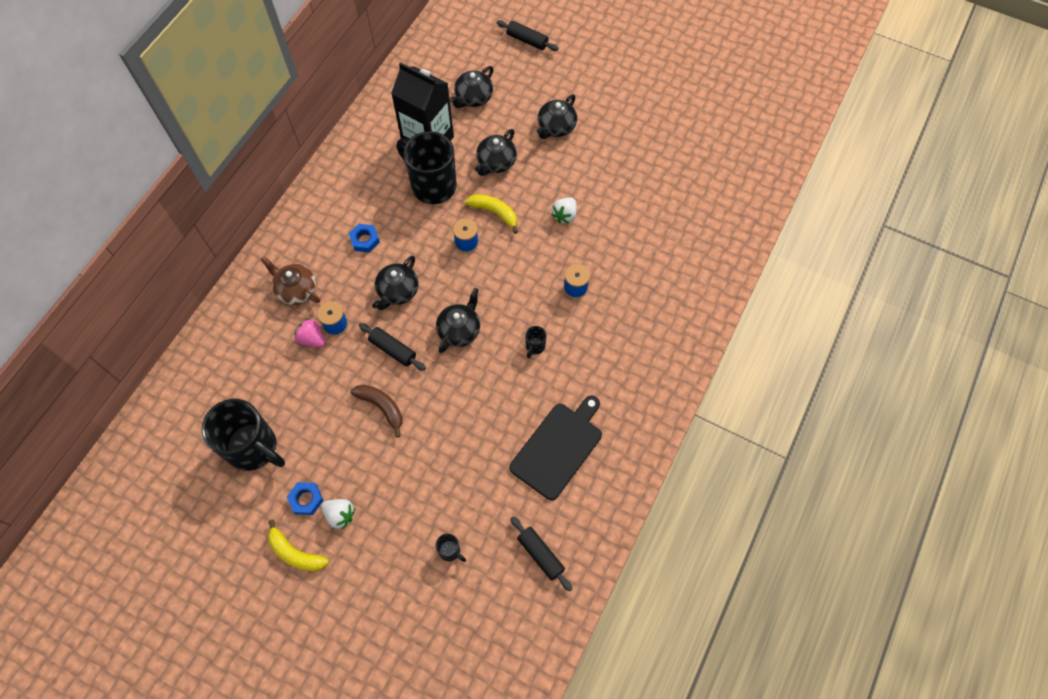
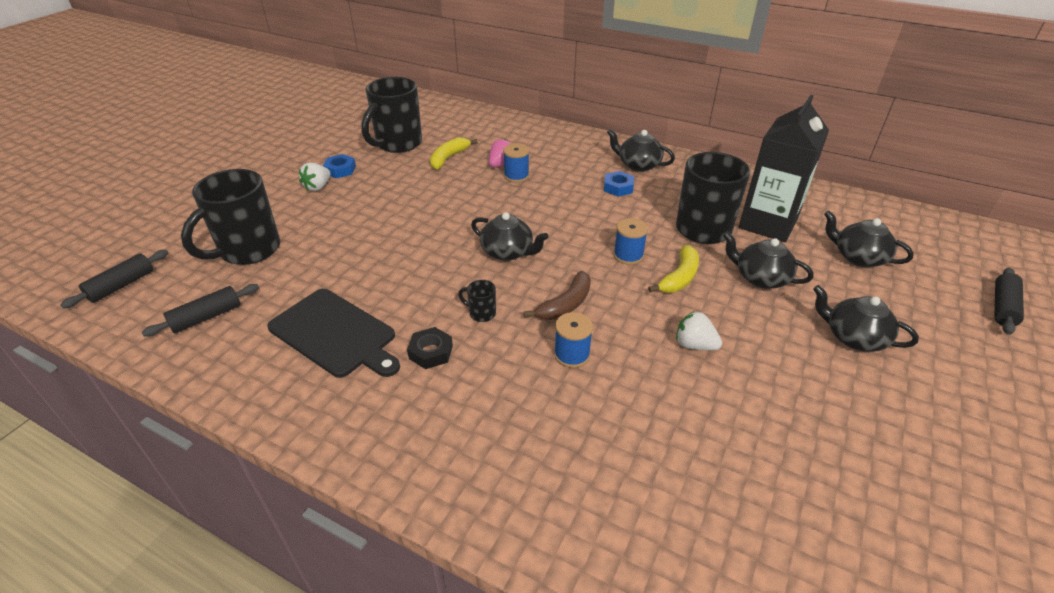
camera: 90 degrees right, 25 degrees down
brown teapot [261,257,320,305] -> none
yellow banana [268,520,329,571] -> yellow banana moved to [430,137,478,170]
brown banana [351,384,402,437] -> brown banana moved to [524,271,591,320]
black rolling pin [359,323,426,371] -> black rolling pin moved to [60,250,168,309]
black teapot [372,255,418,310] -> black teapot moved to [607,129,675,172]
black mug [435,534,466,562] -> black mug [181,169,280,265], size x2.48
none -> black nut [407,327,453,369]

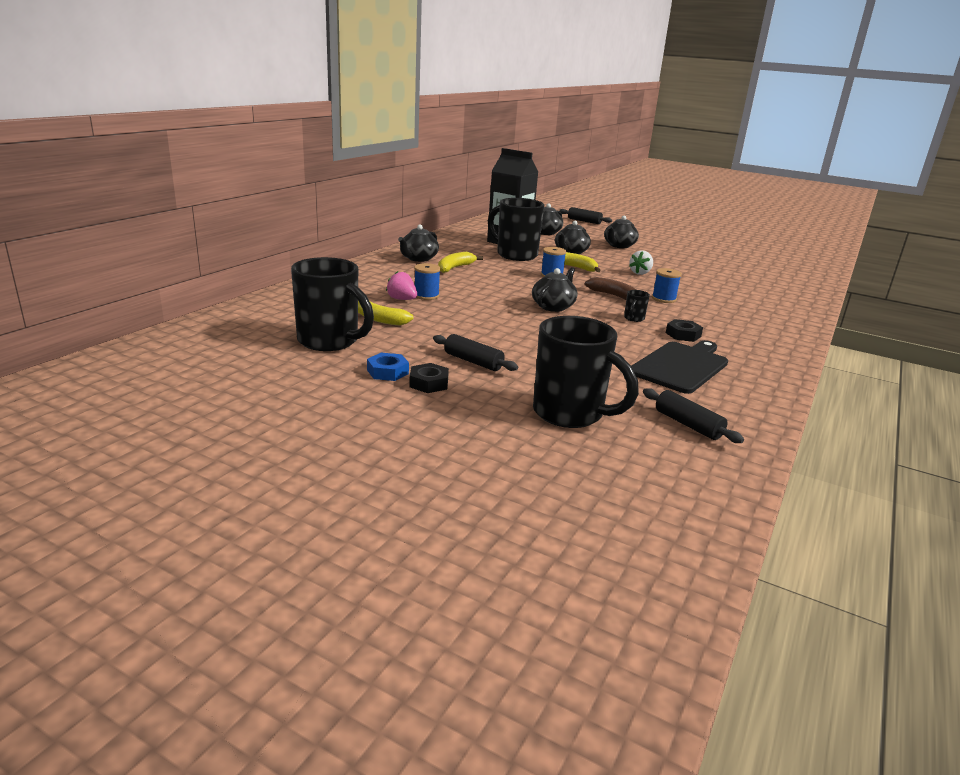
camera: 90 degrees left, 15 degrees down
black rolling pin [60,250,168,309] -> black rolling pin moved to [433,334,518,371]
white strawberry [299,162,331,191] -> black nut [409,363,449,393]
blue nut [604,171,634,197] -> yellow banana [438,252,483,273]

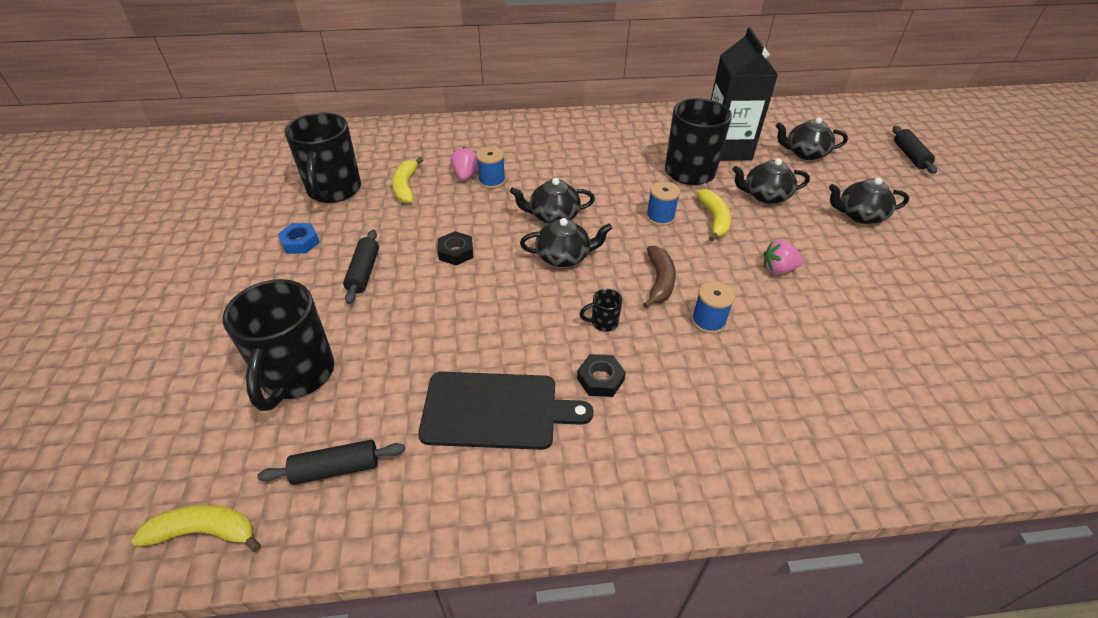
camera: 55 degrees right, 20 degrees up
black teapot [398,224,439,262] -> black teapot moved to [510,178,595,224]
black nut [409,363,449,393] -> black nut moved to [438,231,473,265]
yellow banana [438,252,483,273] -> yellow banana moved to [132,504,261,552]
white strawberry [629,251,653,275] -> pink strawberry [764,240,804,274]
black rolling pin [643,388,744,443] -> black rolling pin turned 60 degrees clockwise [257,440,405,485]

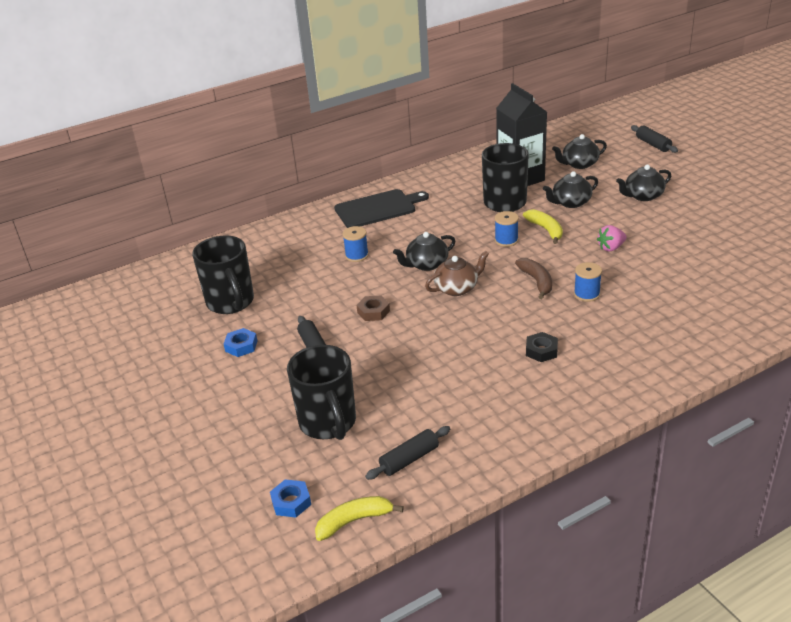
camera: 20 degrees left, 10 degrees down
yellow banana [392,157,423,203] -> none
black cutting board [418,372,593,450] -> black cutting board moved to [334,189,429,228]
black nut [438,231,473,265] -> brown nut [356,295,390,321]
pink strawberry [451,147,478,180] -> none
black teapot [520,218,612,267] -> brown teapot [425,251,489,296]
black mug [580,289,622,332] -> none
none -> blue nut [270,479,311,517]

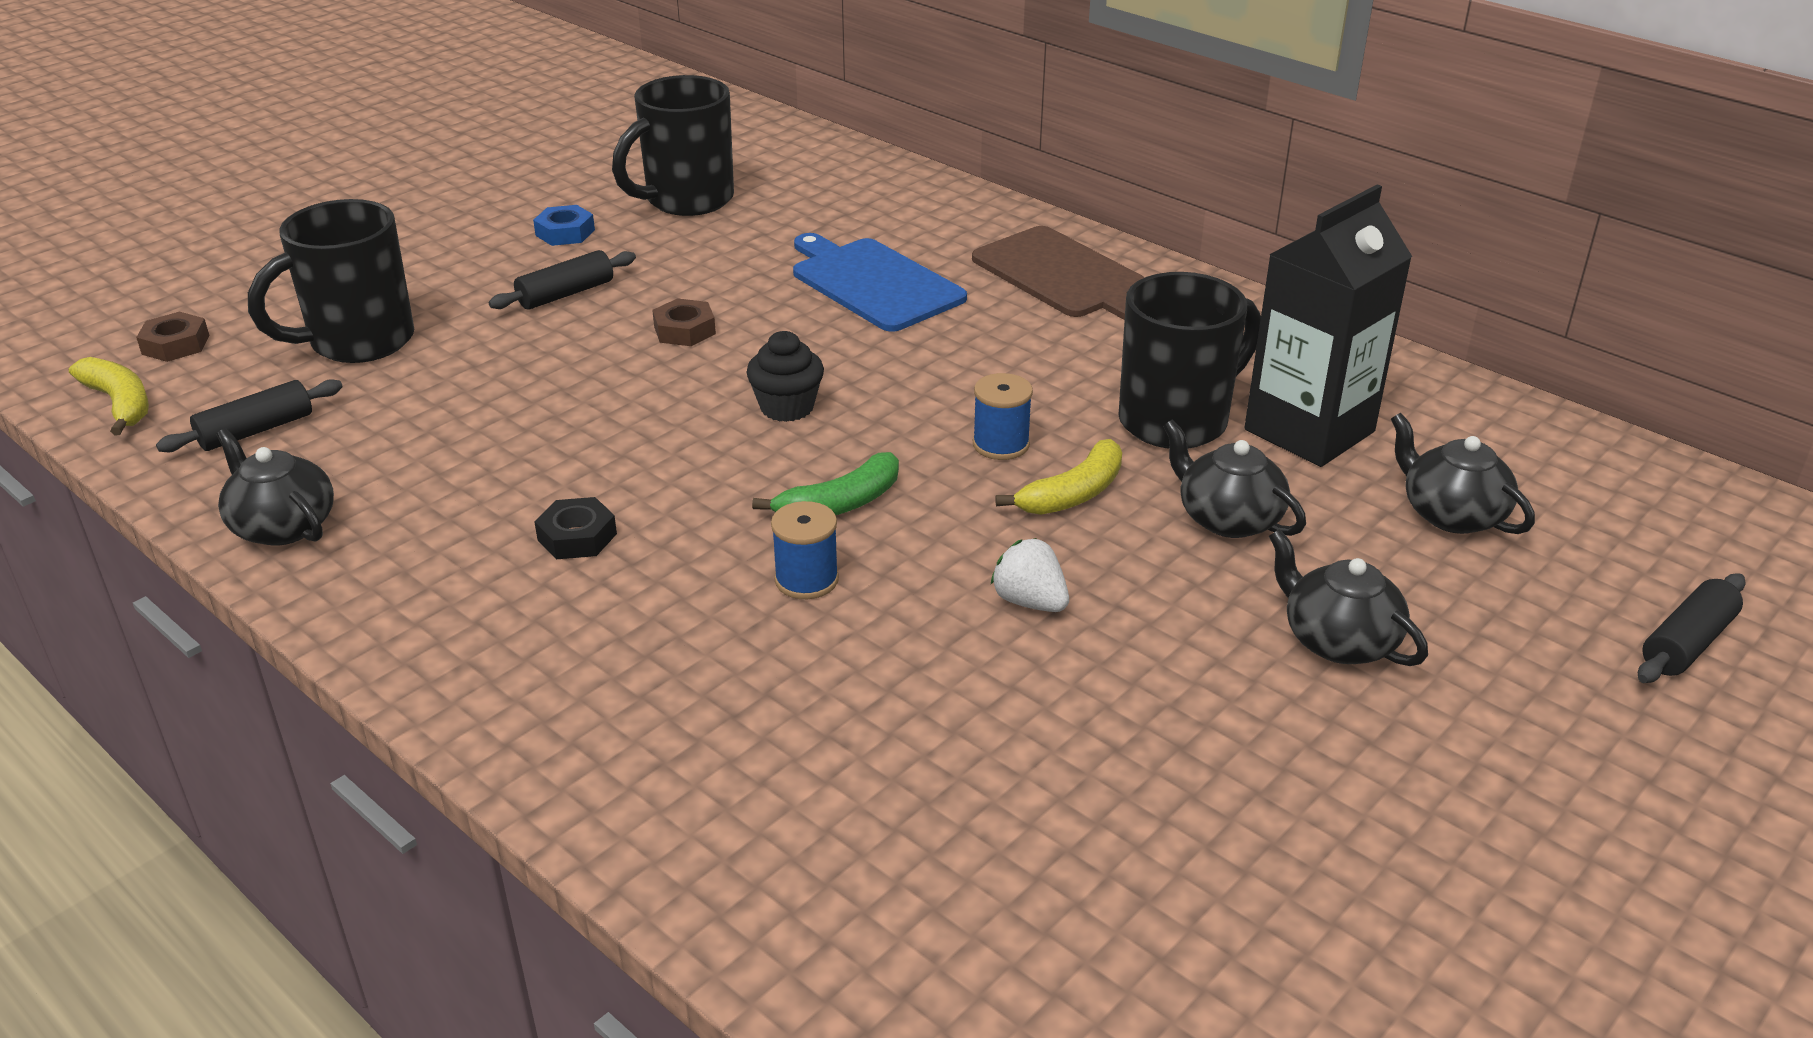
camera: 70 degrees right, 0 degrees up
blue nut [270,479,311,517] -> brown nut [136,312,209,362]
black cutting board [334,189,429,228] -> brown cutting board [972,226,1145,320]
blue spool [342,226,369,262] -> blue cutting board [793,233,967,332]
black rolling pin [365,426,450,480] -> black rolling pin turned 75 degrees counterclockwise [156,379,343,452]
black teapot [393,232,455,271] -> black teapot moved to [216,428,334,546]
brown teapot [425,251,489,296] -> black cupcake [747,331,824,422]
brown banana [515,258,552,299] -> green banana [752,452,899,515]
pink strawberry [597,225,627,251] -> white strawberry [991,538,1069,612]

